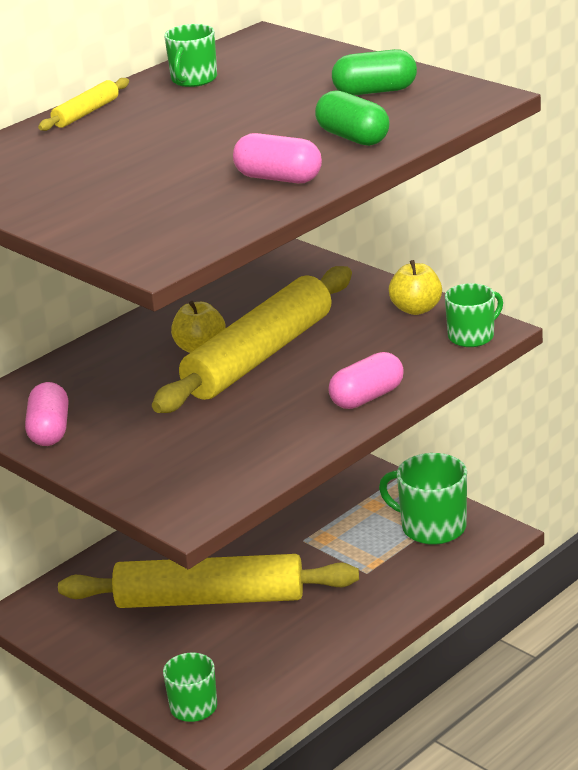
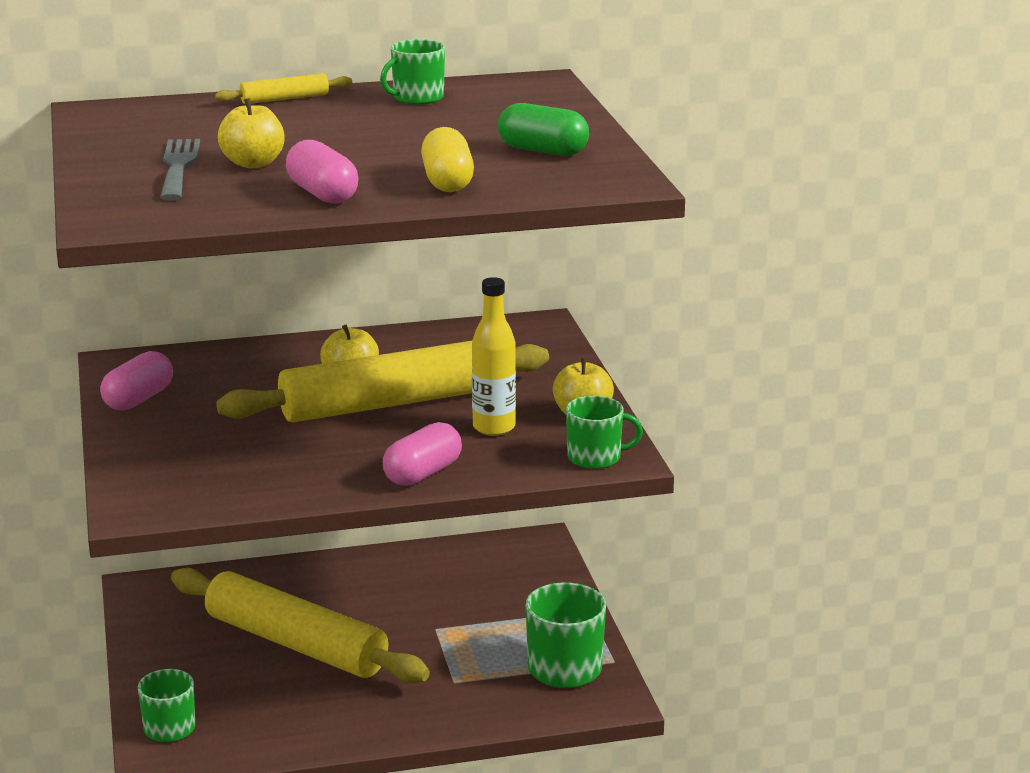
camera: 30 degrees right, 5 degrees down
green capsule [315,90,390,146] -> yellow capsule [421,127,474,192]
pink capsule [328,352,404,409] -> pink capsule turned 45 degrees counterclockwise [383,422,462,486]
none -> grey fork [160,139,200,201]
none -> yellow apple [218,98,284,168]
none -> yellow bottle [472,277,516,436]

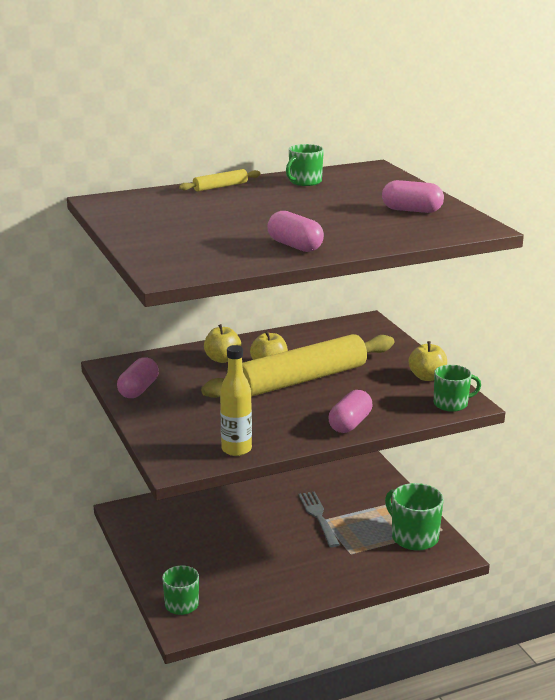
camera: 10 degrees left, 0 degrees up
grey fork [160,139,200,201] -> grey fork moved to [298,491,340,547]
yellow rolling pin [171,568,430,683] -> none
yellow apple [218,98,284,168] -> yellow apple moved to [204,324,241,363]
yellow capsule [421,127,474,192] -> none
yellow bottle [472,277,516,436] -> yellow bottle moved to [220,345,252,456]
green capsule [498,103,589,156] -> pink capsule [382,180,444,213]

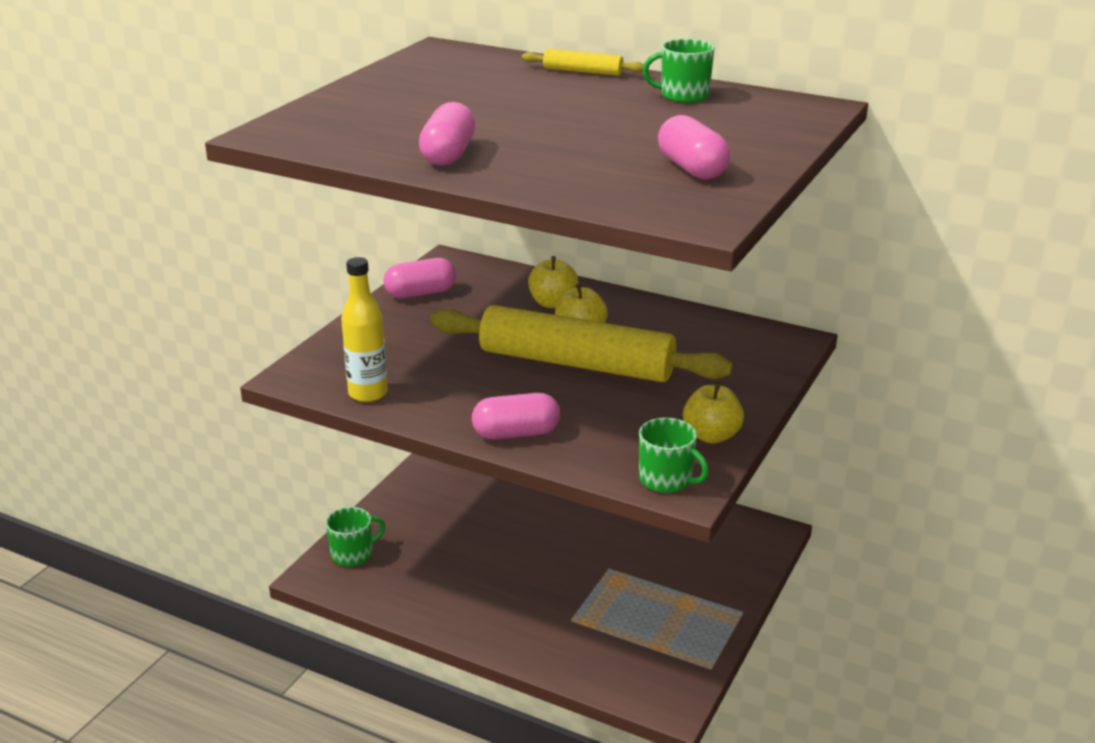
camera: 50 degrees right, 5 degrees up
grey fork [298,491,340,547] -> none
green mug [385,483,444,551] -> none

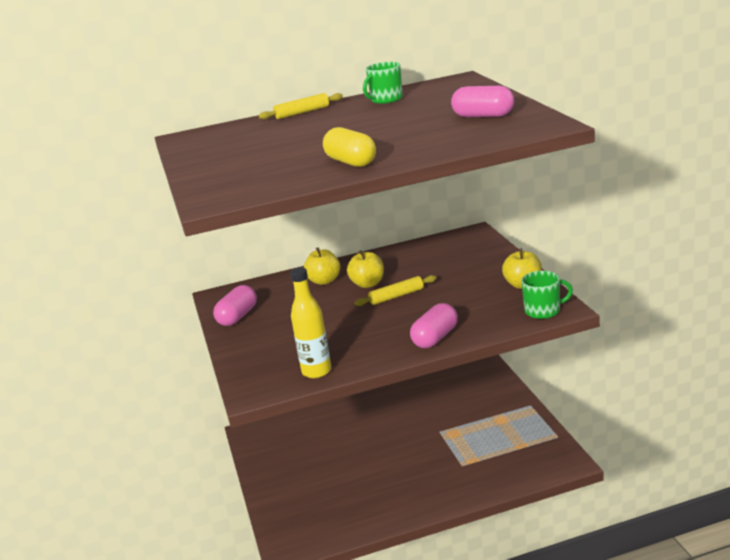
camera: 40 degrees left, 5 degrees down
green mug [326,507,385,567] -> none
pink capsule [419,102,475,166] -> yellow capsule [323,127,376,167]
yellow rolling pin [430,305,733,382] -> yellow rolling pin [354,275,437,306], size x0.41

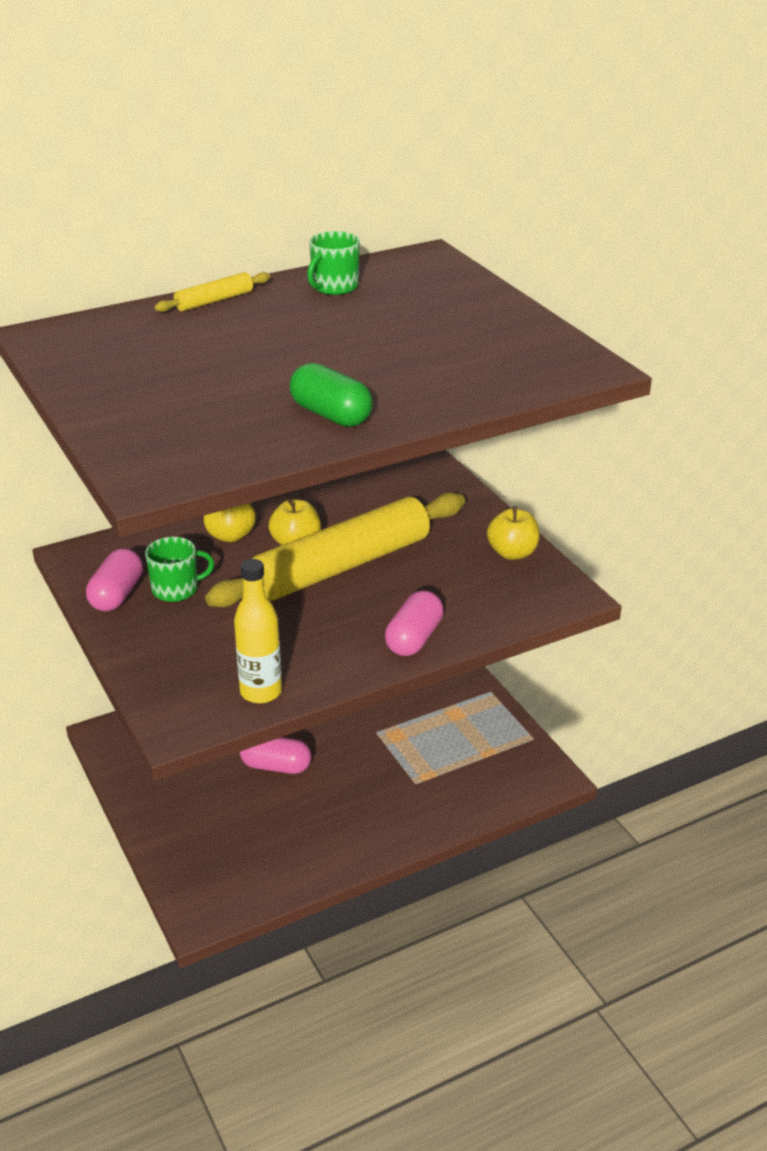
camera: 15 degrees left, 10 degrees up
yellow capsule [323,127,376,167] -> green capsule [290,363,373,427]
yellow rolling pin [354,275,437,306] -> yellow rolling pin [205,492,465,607], size x2.43
pink capsule [451,86,514,117] -> pink capsule moved to [240,737,312,774]
green mug [521,271,573,319] -> green mug moved to [145,537,214,602]

